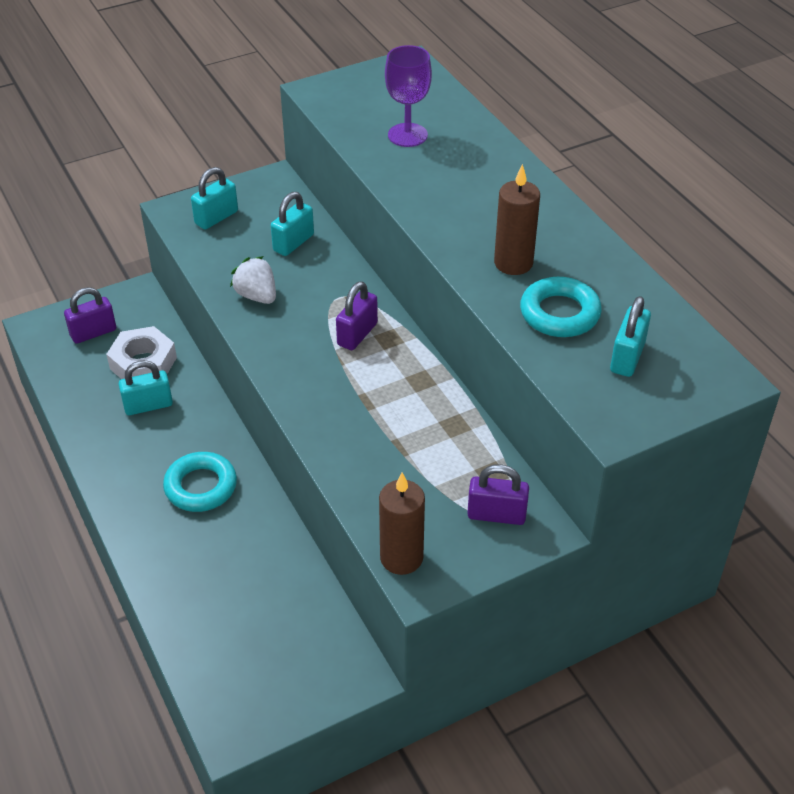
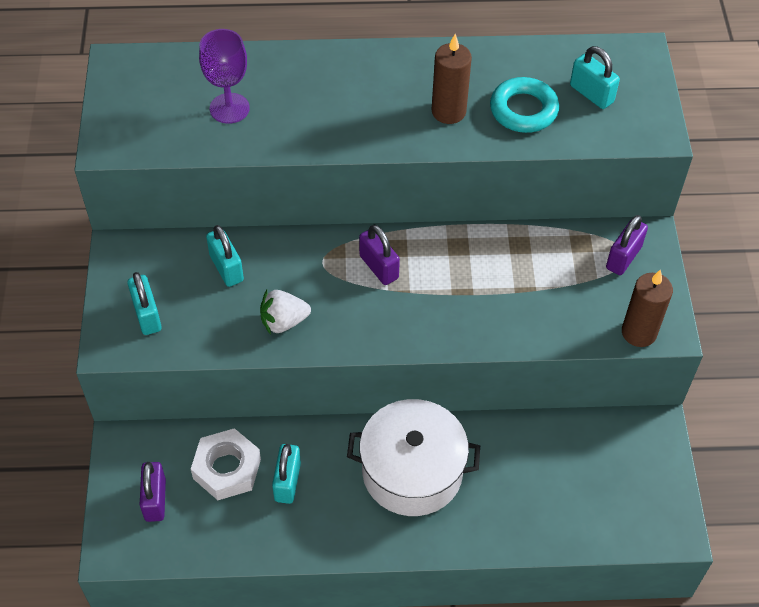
camera: 65 degrees left, 10 degrees up
turquoise ring [163,452,237,512] -> white pot [347,399,480,516]

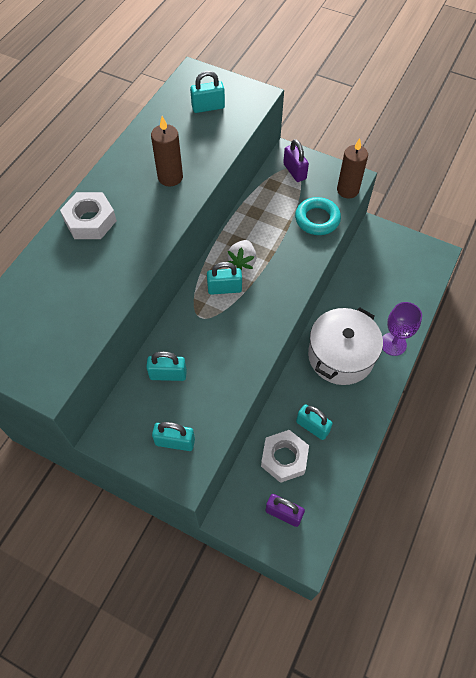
camera: 60 degrees left, 5 degrees up
purple goblet [199,29,250,124] -> purple goblet moved to [382,302,422,356]
white strawberry [260,290,311,335] -> white strawberry moved to [227,240,256,271]
purple padlock [359,225,400,285] -> turquoise padlock [207,262,242,295]
turquoise ring [490,77,559,133] -> turquoise ring moved to [295,197,341,235]
none -> white nut [60,192,117,239]

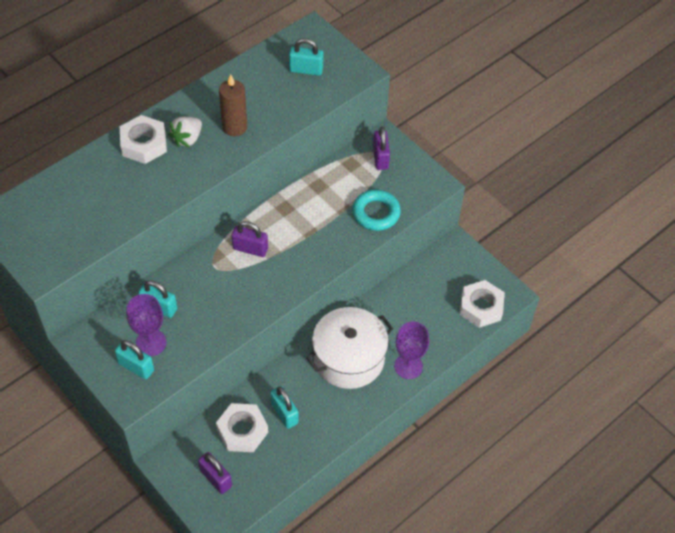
camera: 20 degrees right, 5 degrees down
turquoise padlock [207,262,242,295] -> purple padlock [232,221,268,257]
white strawberry [227,240,256,271] -> white strawberry moved to [168,117,202,147]
brown candle [337,138,368,198] -> none
none -> purple goblet [127,294,166,356]
none -> white nut [460,280,505,328]

